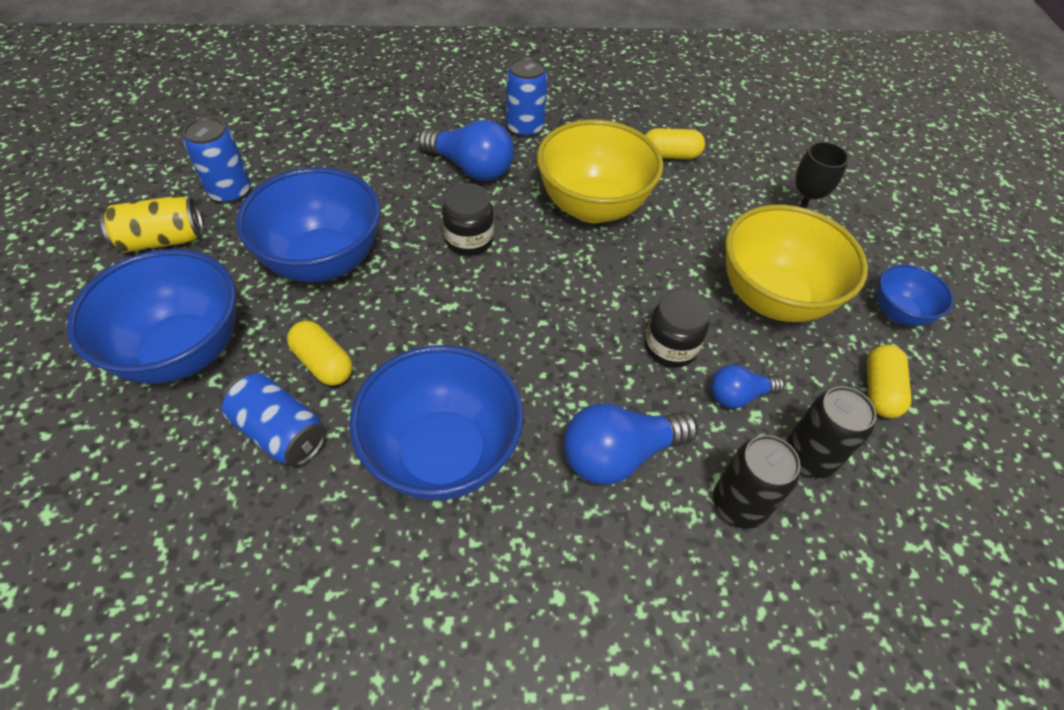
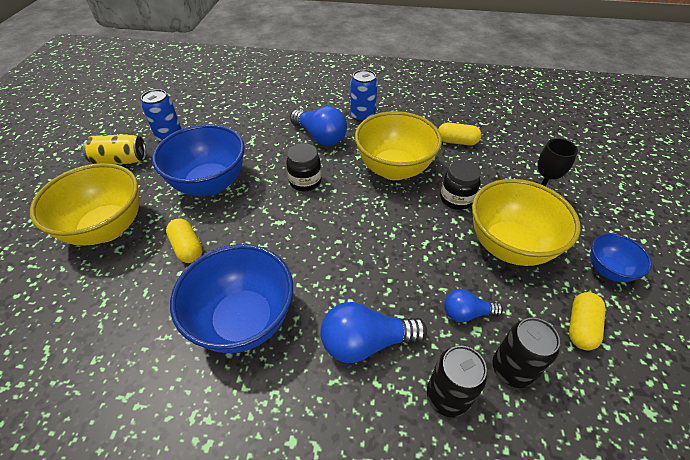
camera: 15 degrees right, 5 degrees down
blue bowl [67,249,236,384] -> yellow bowl [30,163,139,246]
blue can [221,373,326,467] -> none
black jar [645,290,710,368] -> black jar moved to [440,160,481,210]

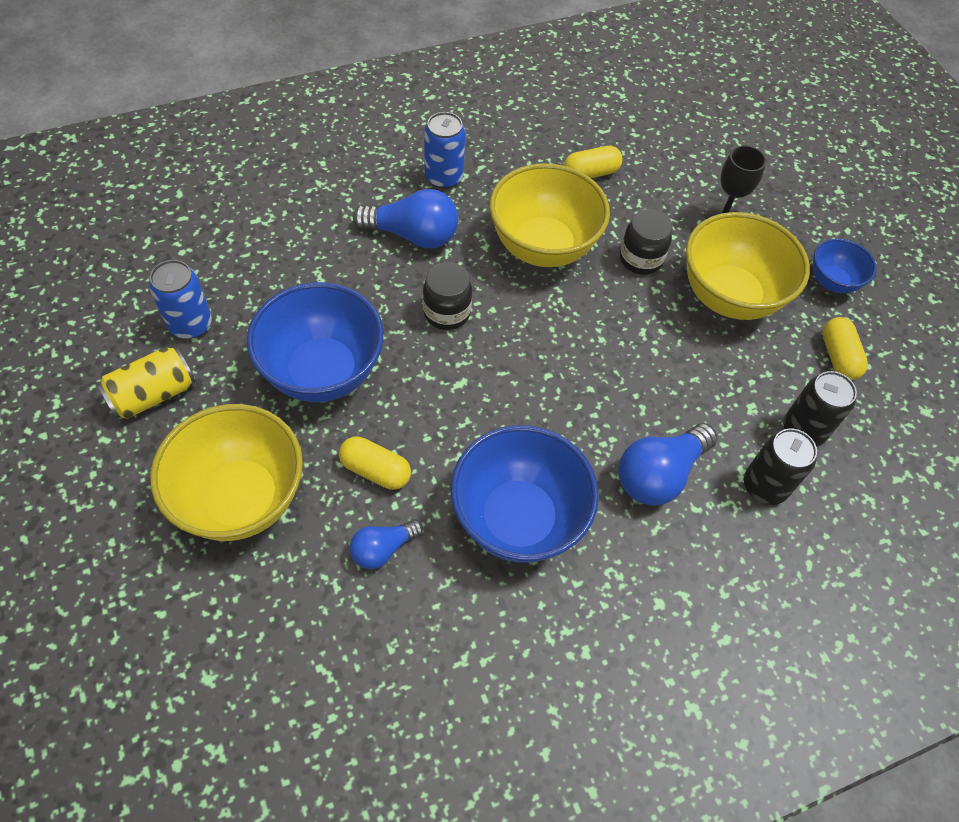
camera: 35 degrees left, 10 degrees up
blue light bulb [444,289,503,322] -> blue light bulb moved to [349,519,423,569]

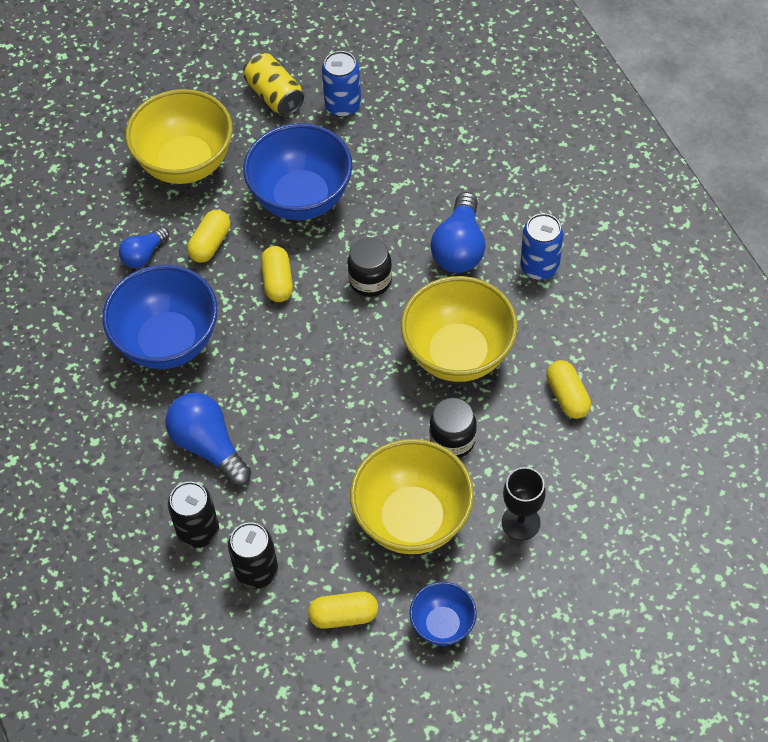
camera: 95 degrees right, 0 degrees up
blue light bulb [349,519,423,569] -> blue light bulb turned 105 degrees counterclockwise [119,227,169,268]
none -> yellow capsule [261,246,293,302]

